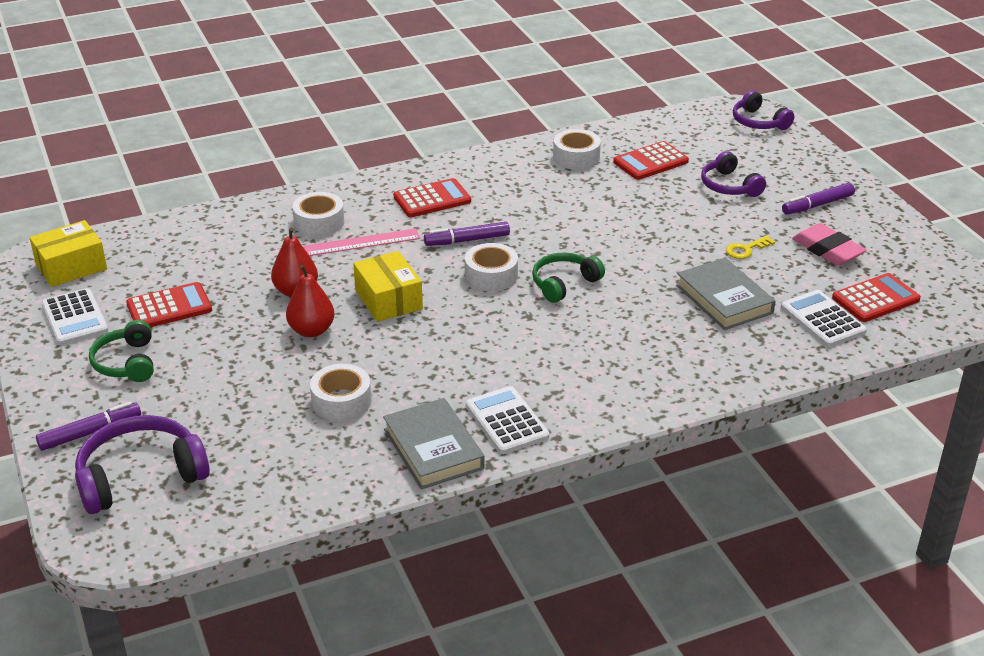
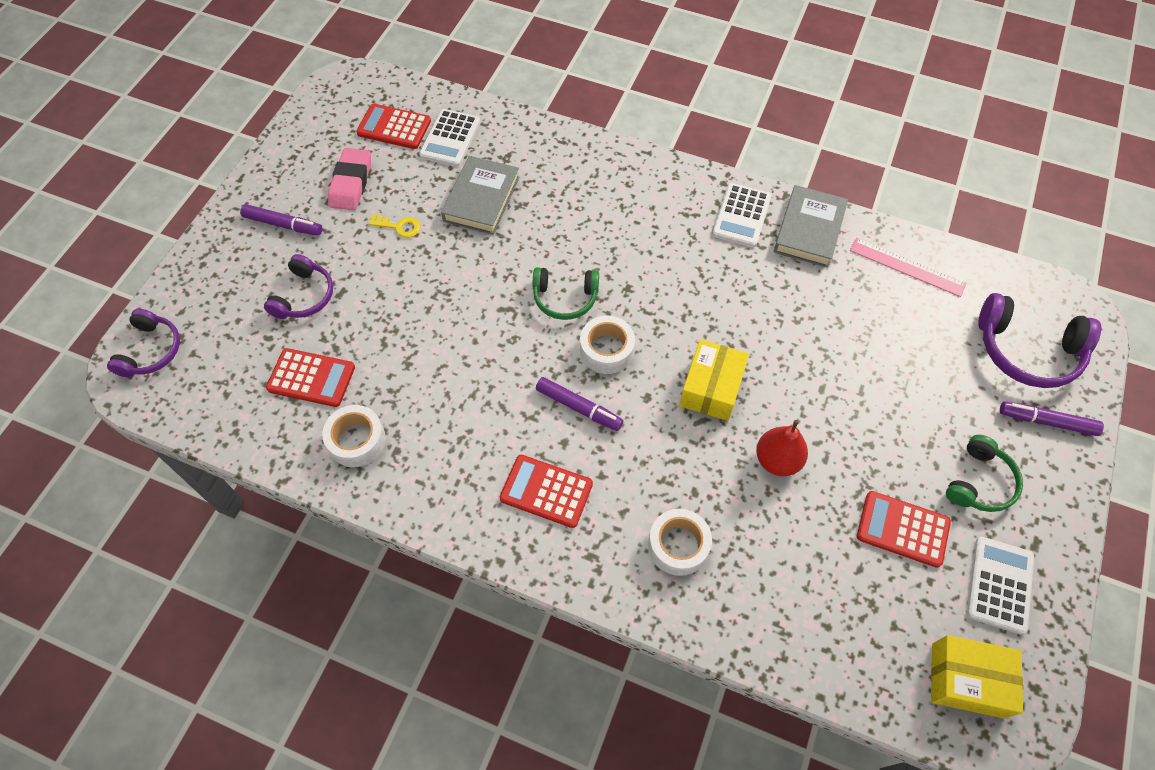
camera: 135 degrees left, 25 degrees up
red pear [286,265,335,337] -> none
pink ruler [304,228,420,256] -> pink ruler moved to [850,238,966,297]
white tape [310,364,372,421] -> none

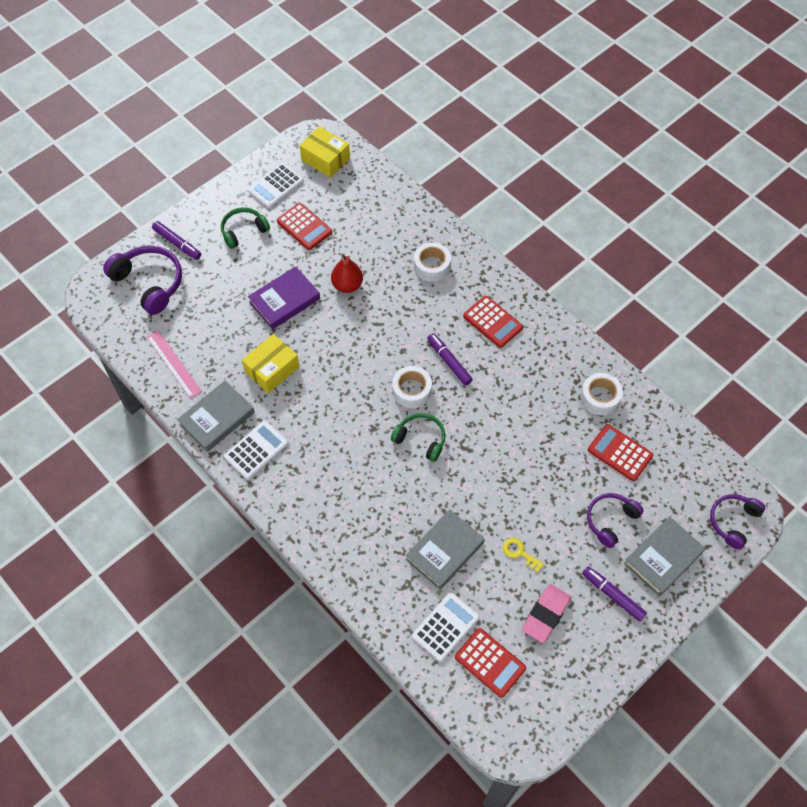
camera: 155 degrees left, 0 degrees up
yellow box [679,339,749,421] -> yellow box moved to [242,334,300,393]
none -> purple book [248,266,320,329]
none -> grey book [624,517,705,596]

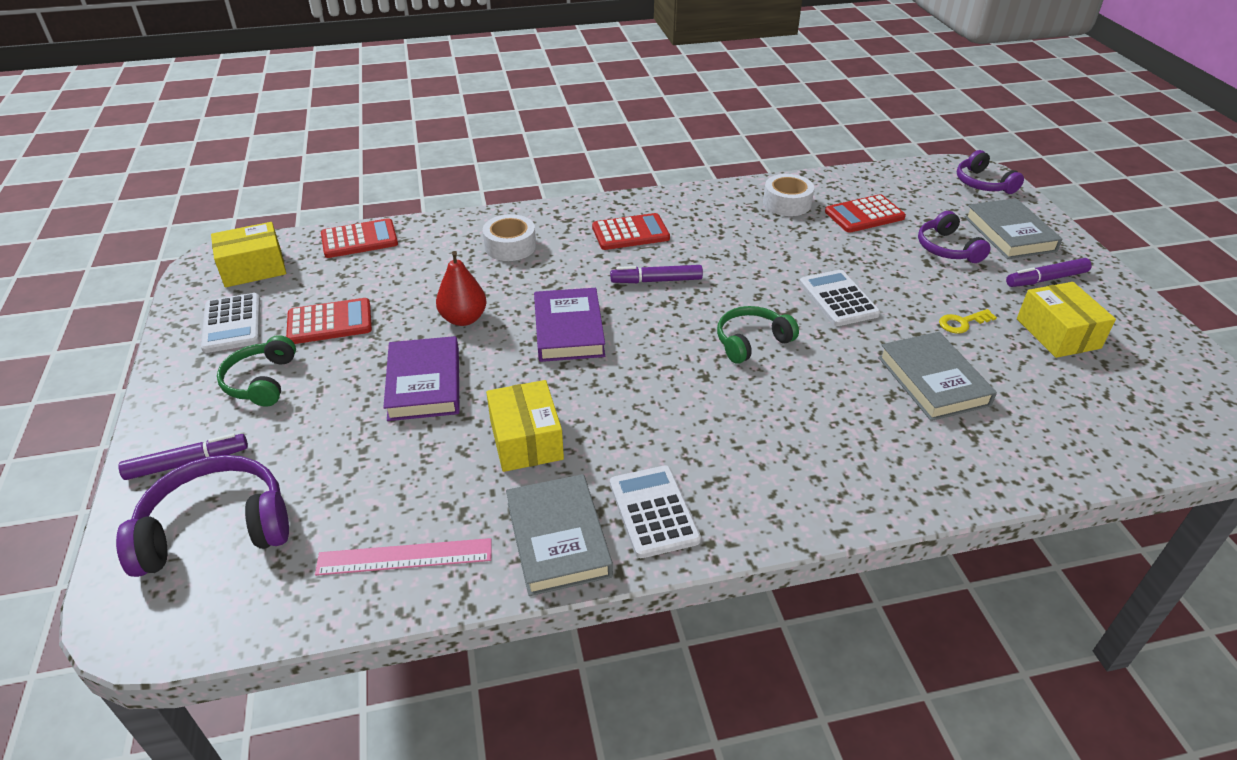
camera: 60 degrees left, 20 degrees down
white tape [392,366,432,408] -> none
white calculator [412,592,479,662] -> white calculator moved to [799,269,880,326]
red calculator [455,628,526,698] -> red calculator moved to [321,218,398,258]
pink eraser [522,584,572,643] -> yellow box [1017,282,1116,358]
none -> purple book [534,288,605,362]

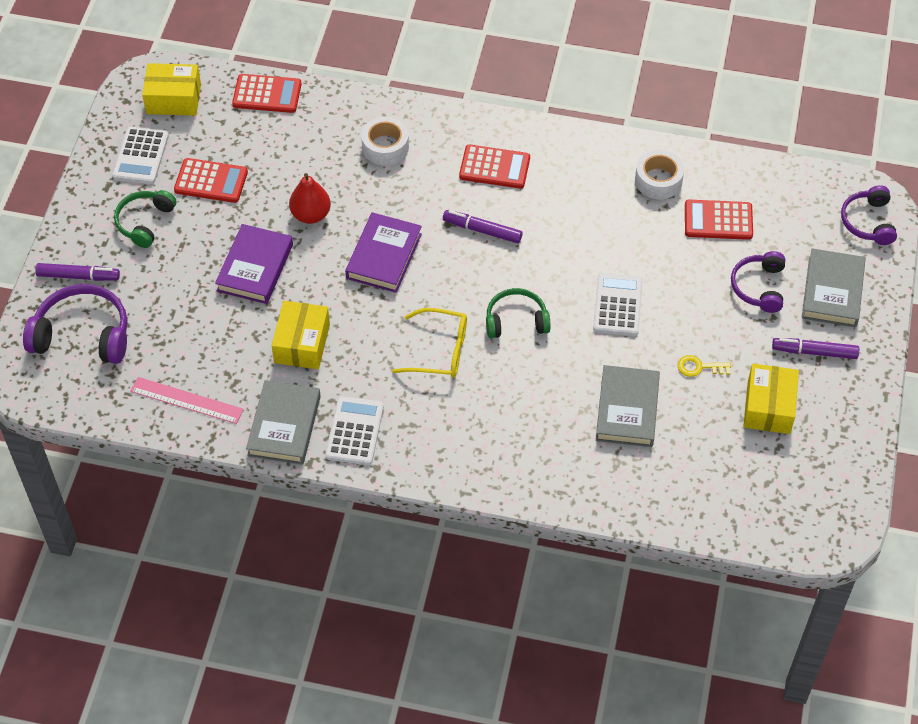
camera: 25 degrees right, 15 degrees up
none -> yellow glasses [392,308,467,378]

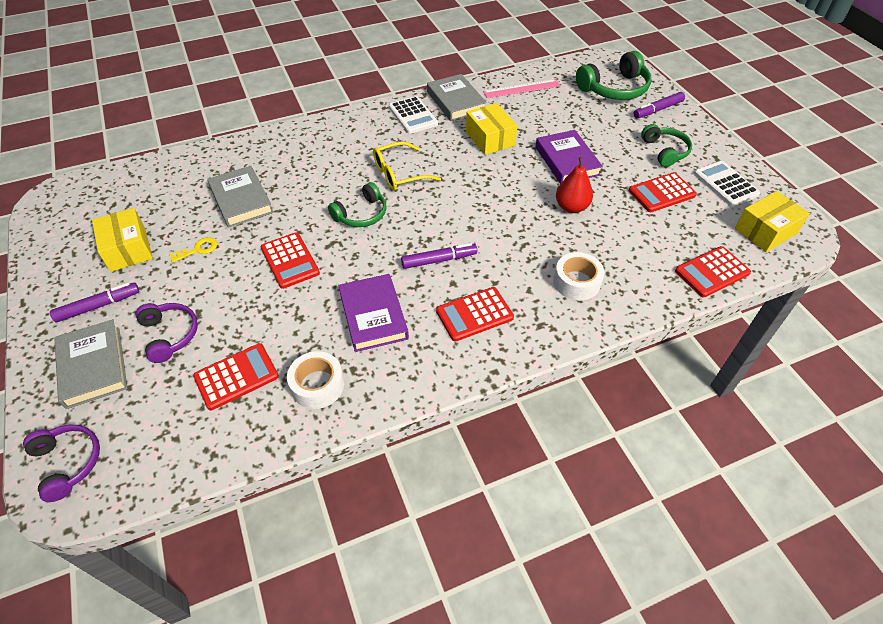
camera: 145 degrees right, 5 degrees down
purple headphones [23,284,127,364] -> green headphones [576,51,651,100]
purple book [345,212,422,293] -> purple book moved to [338,274,409,352]
white calculator [593,273,643,336] -> red calculator [260,232,320,289]

